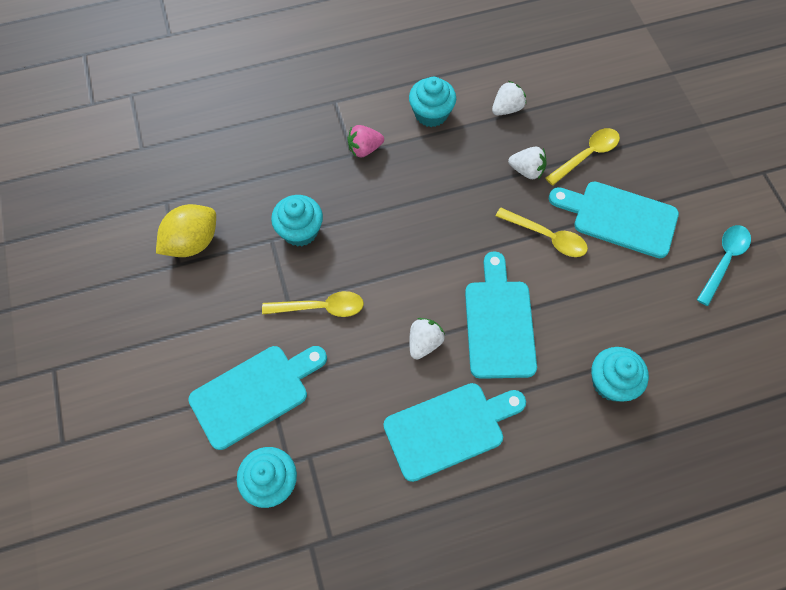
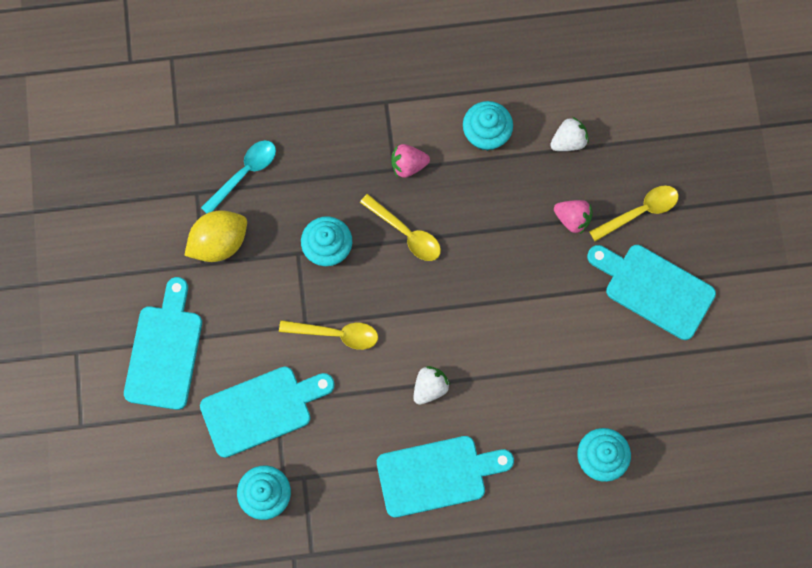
camera: 10 degrees right, 10 degrees up
turquoise cutting board [465,251,537,379] -> turquoise cutting board moved to [124,277,202,410]
yellow spoon [496,207,588,257] -> yellow spoon moved to [360,194,441,261]
white strawberry [508,147,547,179] -> pink strawberry [554,200,593,234]
turquoise spoon [697,225,751,306] -> turquoise spoon moved to [201,140,276,213]

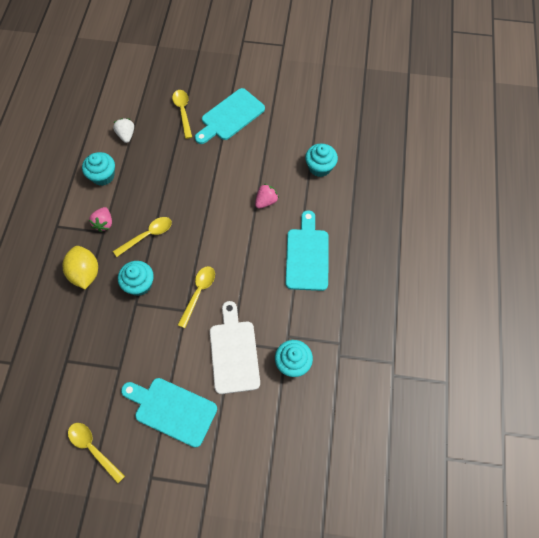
camera: 75 degrees left, 10 degrees down
yellow lemon [184,210,247,262] -> yellow lemon moved to [62,246,98,289]
turquoise cutting board [200,367,335,458] -> white cutting board [210,301,260,394]
turquoise spoon [201,140,276,213] -> none
white strawberry [414,366,450,405] -> none
pink strawberry [554,200,593,234] -> pink strawberry moved to [255,184,279,208]
none -> yellow spoon [68,423,125,483]

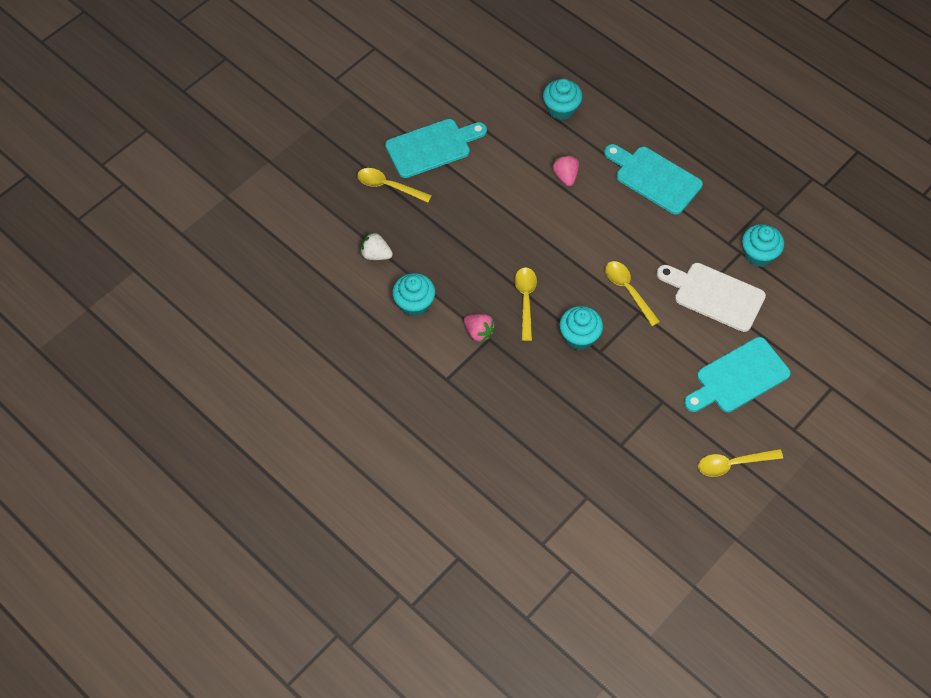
camera: 55 degrees left, 5 degrees down
yellow lemon [62,246,98,289] -> none
turquoise cutting board [195,88,265,144] -> turquoise cutting board turned 105 degrees counterclockwise [385,119,487,178]

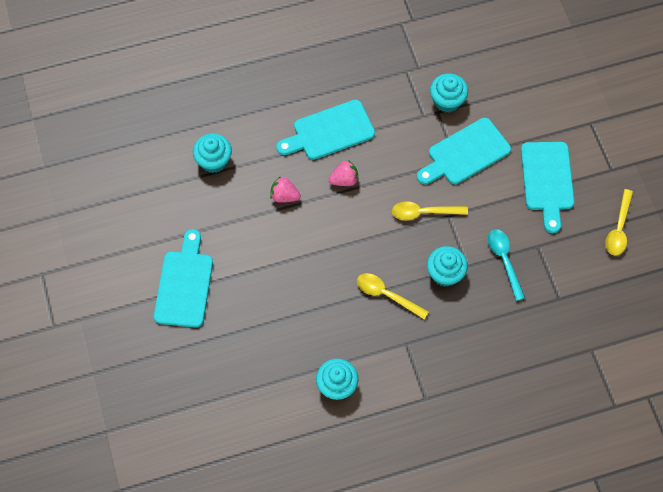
camera: 60 degrees left, 5 degrees up
yellow spoon [357,168,432,203] -> none
white strawberry [360,232,393,260] -> none
pink strawberry [464,314,496,343] -> pink strawberry moved to [328,160,359,186]
white cutting board [657,263,766,332] -> turquoise cutting board [417,118,511,185]
none -> turquoise spoon [488,229,525,301]

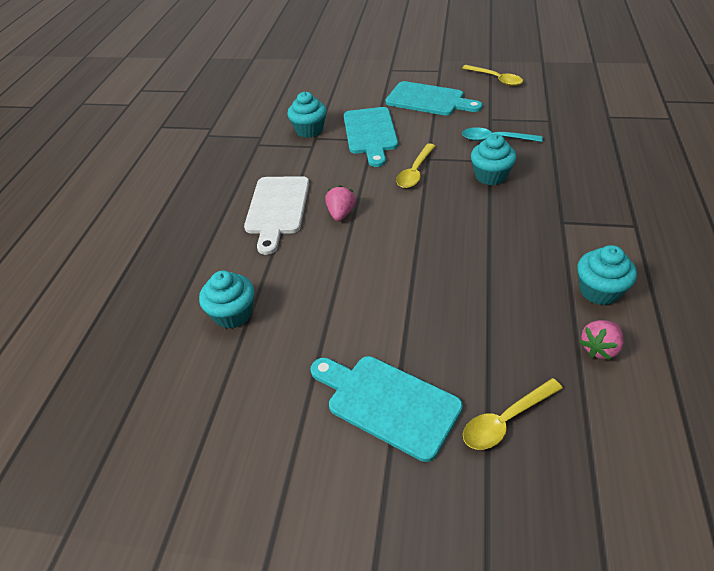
camera: 60 degrees left, 20 degrees down
pink strawberry [270,176,301,203] -> pink strawberry moved to [579,320,624,360]
turquoise cutting board [276,100,375,160] -> white cutting board [244,176,309,255]
yellow spoon [357,273,429,319] -> yellow spoon moved to [463,378,563,450]

